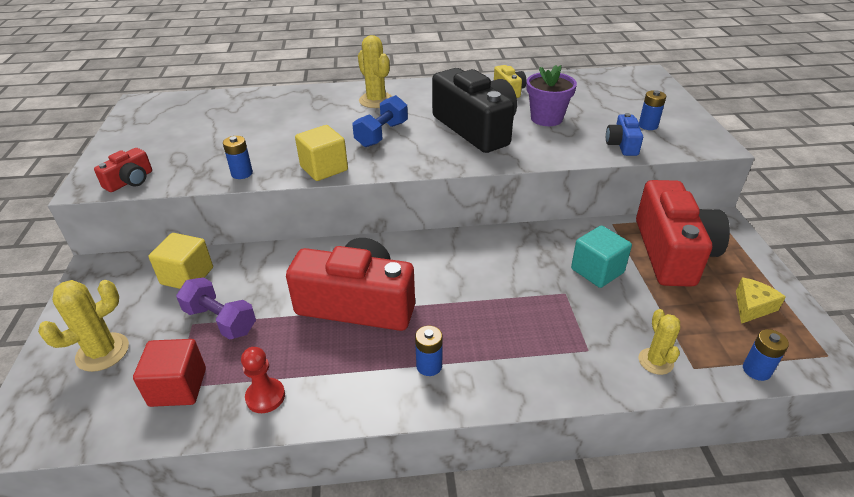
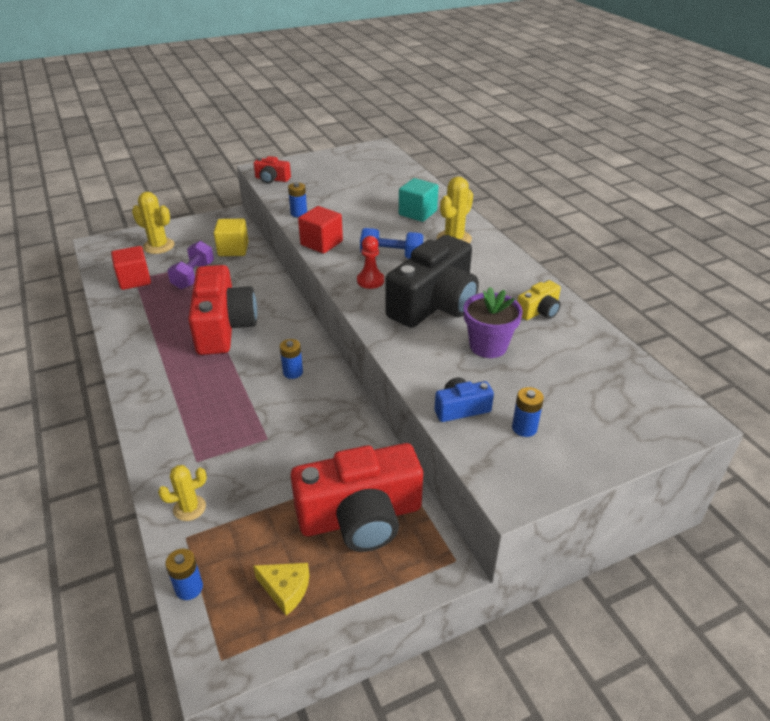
camera: 70 degrees right, 0 degrees up
red pawn [241,347,285,413] -> red pawn moved to [357,236,384,289]
yellow cube [295,125,348,181] -> red cube [298,206,343,253]
blue battery [415,326,442,376] -> blue battery moved to [280,339,303,379]
turquoise cube [571,226,632,288] -> turquoise cube moved to [399,178,438,222]

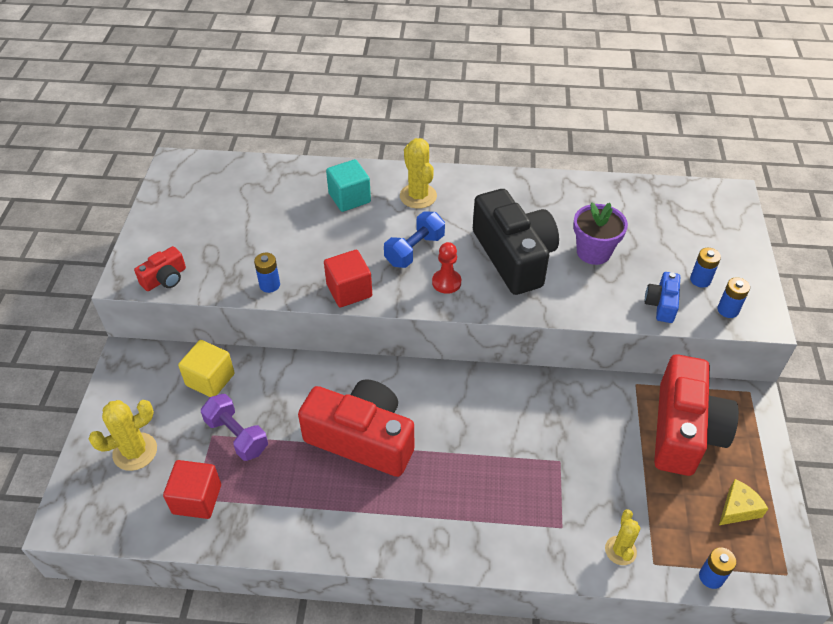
camera: 60 degrees left, 10 degrees up
blue battery [280,339,303,379] -> blue battery moved to [717,277,750,318]
yellow camera [517,280,561,320] -> none

